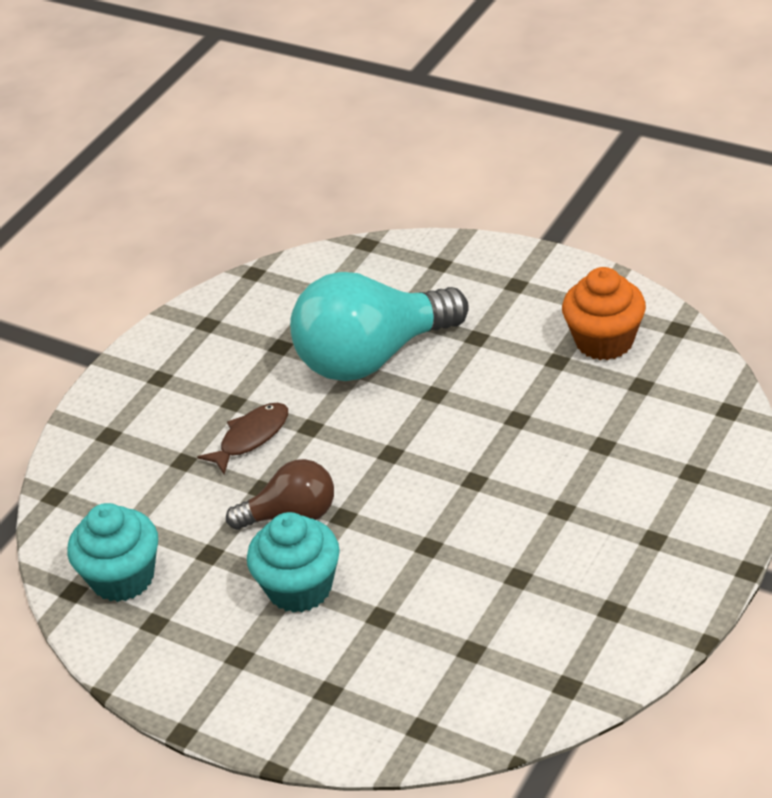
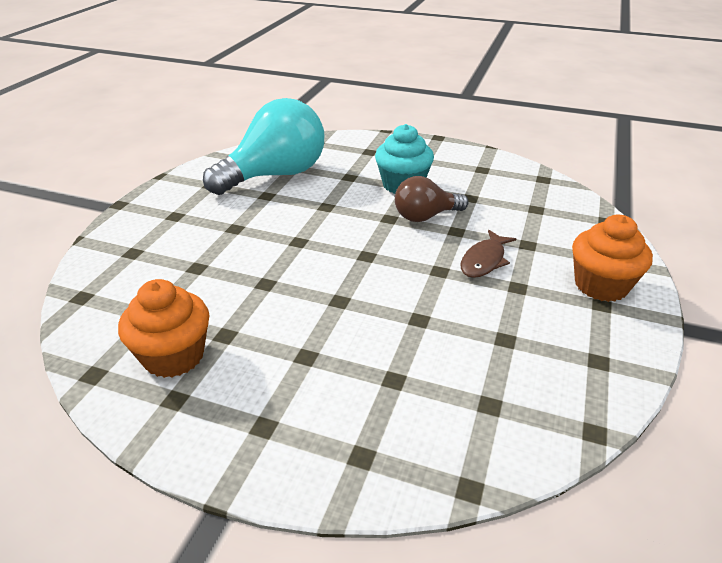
camera: 165 degrees right, 5 degrees down
turquoise cupcake [68,503,158,602] -> none
turquoise light bulb [290,272,469,381] -> turquoise light bulb moved to [203,98,324,195]
none -> orange cupcake [572,215,653,302]

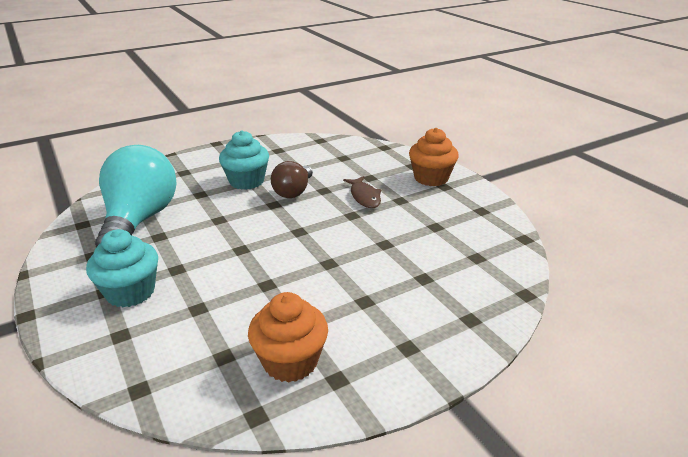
camera: 50 degrees left, 5 degrees down
none -> turquoise cupcake [86,229,158,307]

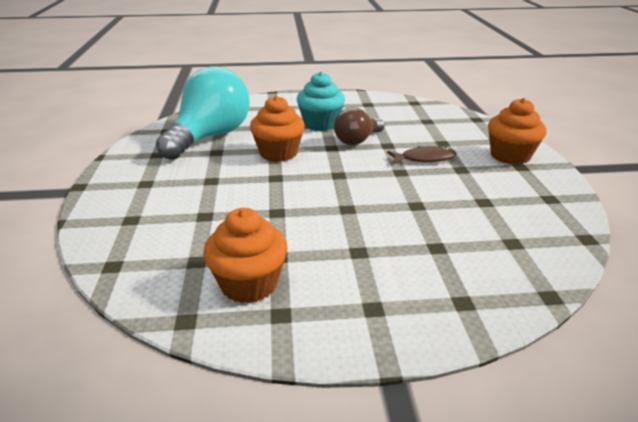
camera: 25 degrees right, 0 degrees up
turquoise cupcake [86,229,158,307] -> none
brown fish [343,176,381,208] -> brown fish turned 105 degrees counterclockwise [387,146,457,164]
none -> orange cupcake [250,95,305,162]

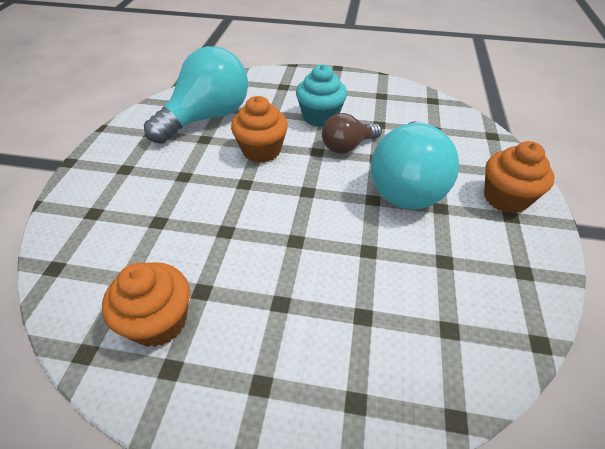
camera: 15 degrees right, 15 degrees up
brown fish [387,146,457,164] -> turquoise light bulb [371,121,459,209]

